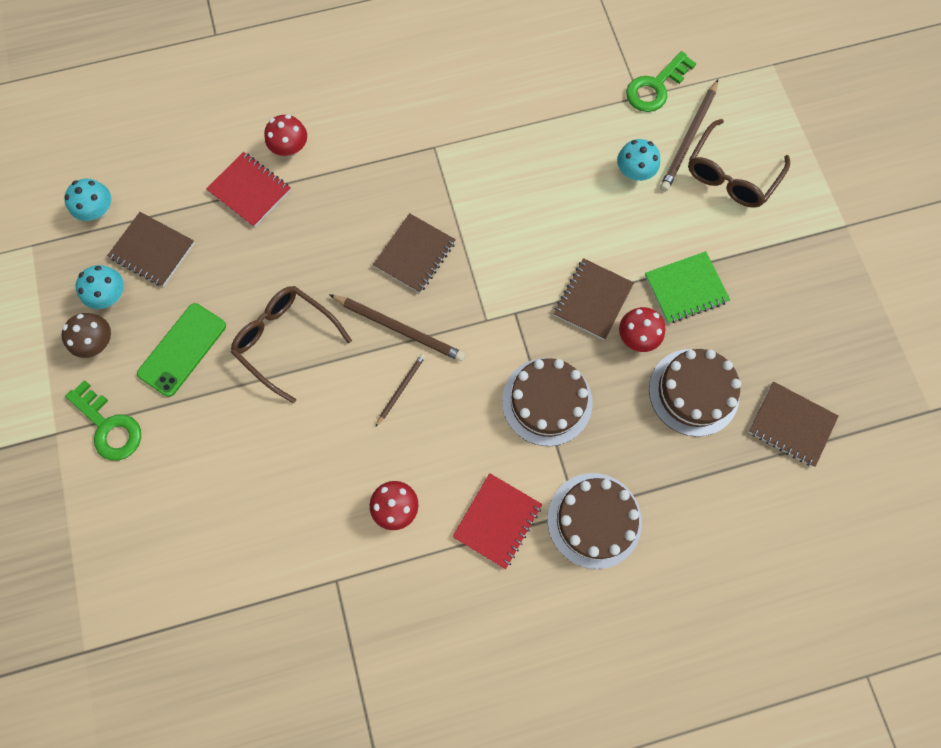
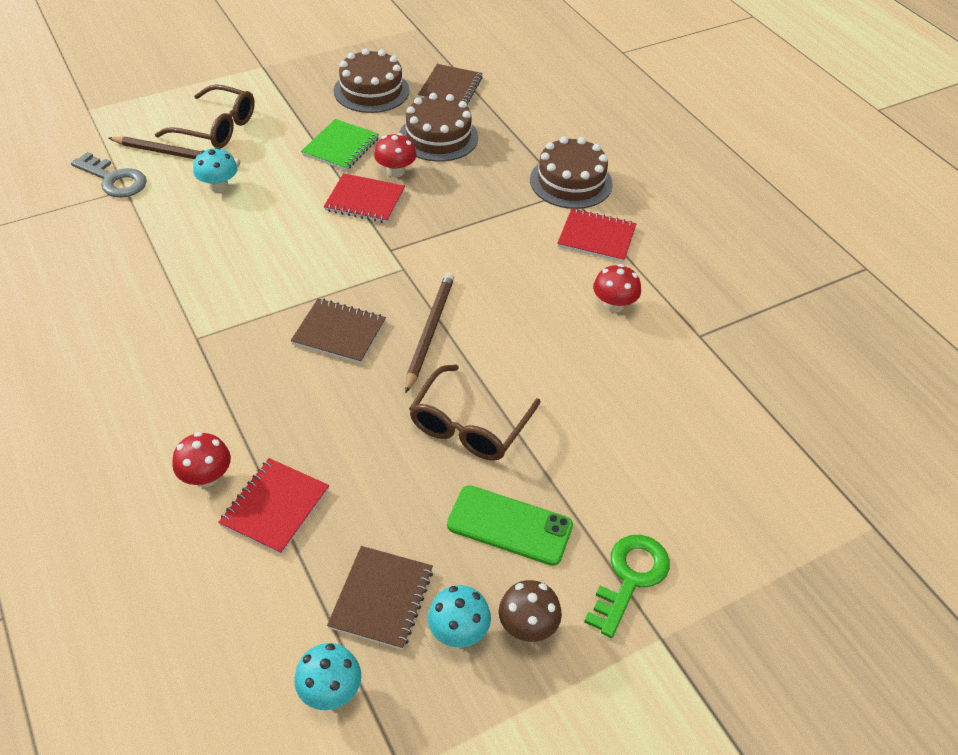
camera: 105 degrees left, 25 degrees down
brown pencil [375,354,426,427] -> none
brown cake [502,358,592,446] -> brown cake moved to [334,48,410,113]
brown notebook [554,258,634,340] -> red notebook [324,173,405,223]
green key [626,51,697,112] -> grey key [71,152,147,198]
green notebook [645,251,730,323] -> green notebook turned 60 degrees clockwise [301,119,379,171]

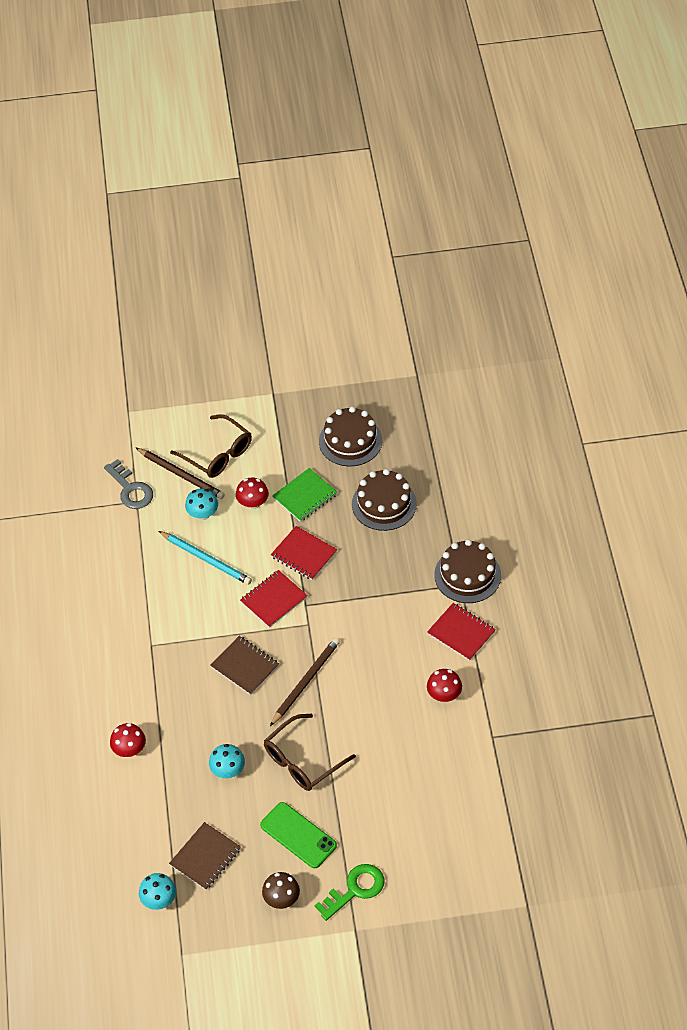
camera: 25 degrees right, 5 degrees up
red notebook [218,458,329,555] -> red notebook moved to [240,570,308,628]
red mushroom [374,133,417,177] -> red mushroom moved to [236,477,269,509]
brown notebook [418,64,483,105] -> none
turquoise mushroom [428,585,491,648] -> turquoise mushroom moved to [209,744,245,778]
none -> turquoise pencil [159,531,252,585]

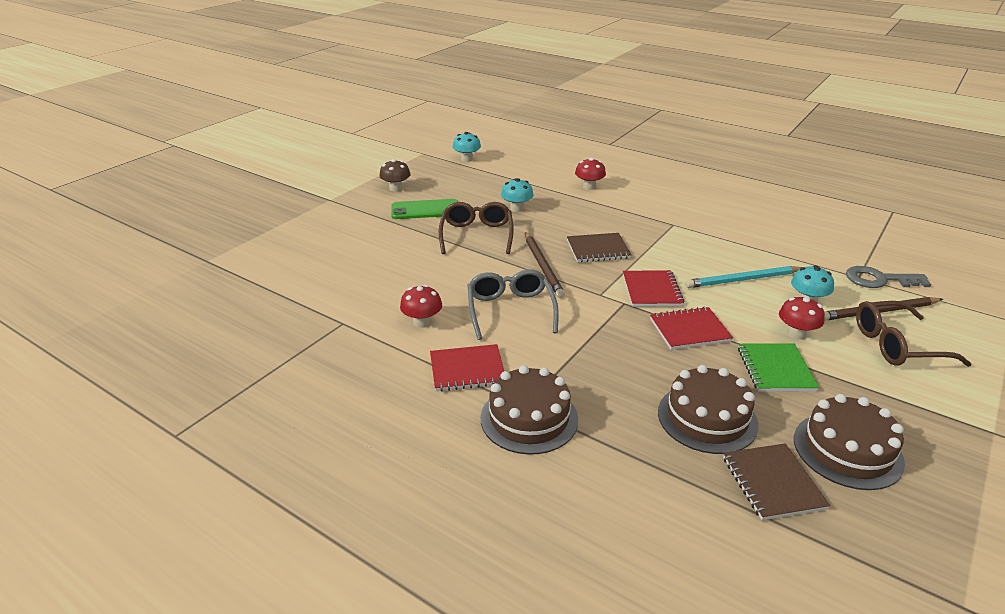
camera: 130 degrees right, 20 degrees down
brown notebook [169,822,241,890] -> brown notebook moved to [723,443,830,520]
green key [315,864,385,921] -> none
none -> grey glasses [468,269,559,340]

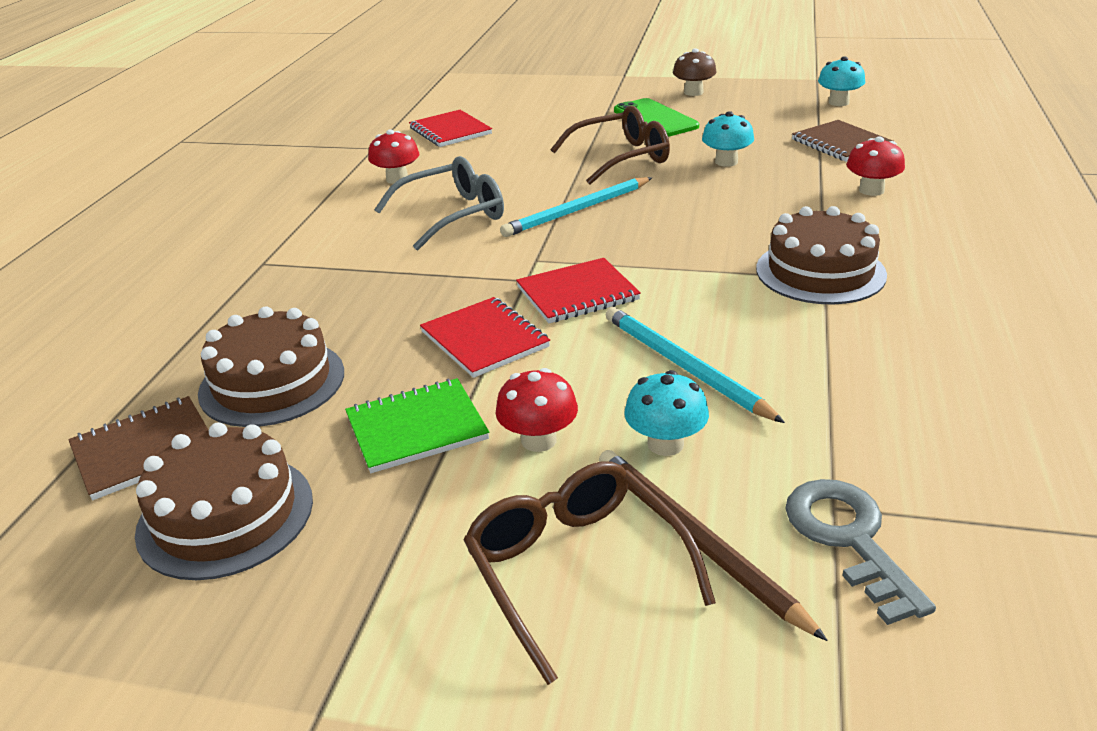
camera: 70 degrees right, 0 degrees up
red notebook [430,344,504,392] -> red notebook moved to [409,110,492,147]
brown cake [481,365,578,455] -> brown cake moved to [756,206,887,305]
brown pencil [525,232,565,298] -> turquoise pencil [500,177,652,237]
brown notebook [567,233,631,263] -> brown notebook moved to [792,120,893,162]

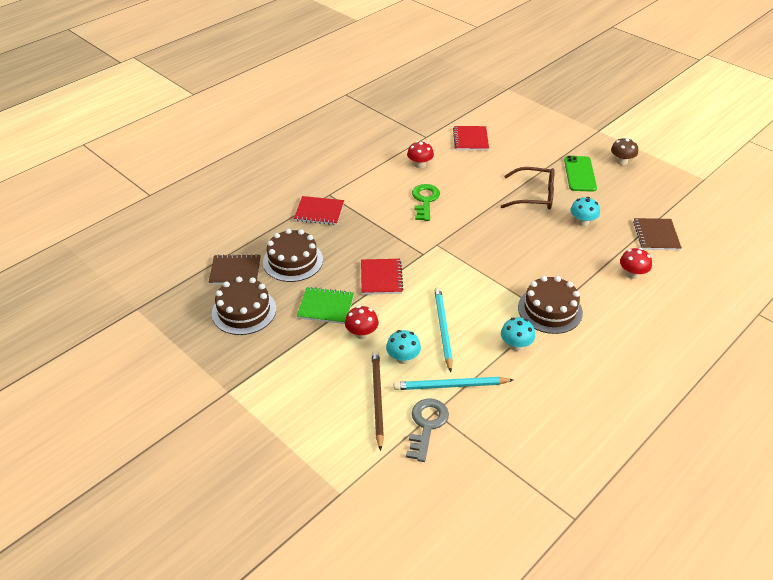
camera: 30 degrees right, 10 degrees up
grey glasses [374,156,504,251] -> green key [412,184,440,221]
brown glasses [464,461,716,685] -> none
turquoise pencil [500,177,652,237] -> turquoise pencil moved to [394,377,513,390]
red notebook [516,258,641,323] -> red notebook moved to [294,196,344,225]
turquoise mushroom [818,56,865,106] -> turquoise mushroom moved to [501,318,535,351]

